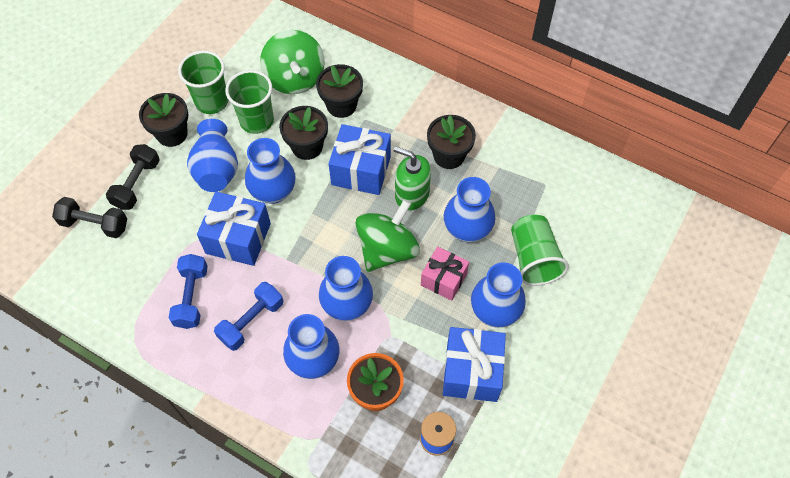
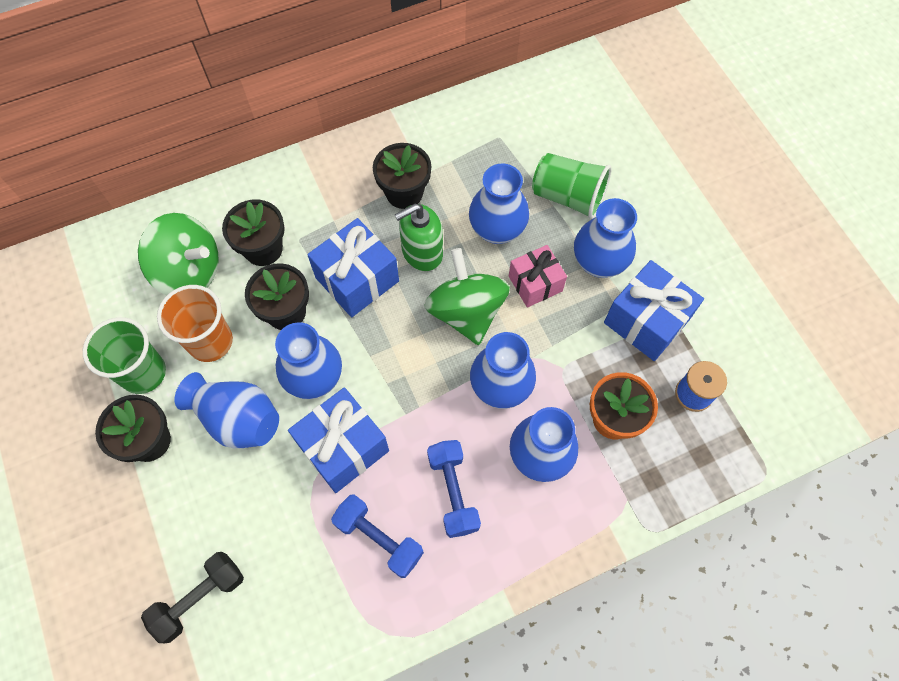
camera: 55 degrees left, 5 degrees up
black dumbbell [106,144,160,210] -> none
green cup [225,70,274,134] -> orange cup [157,285,233,362]

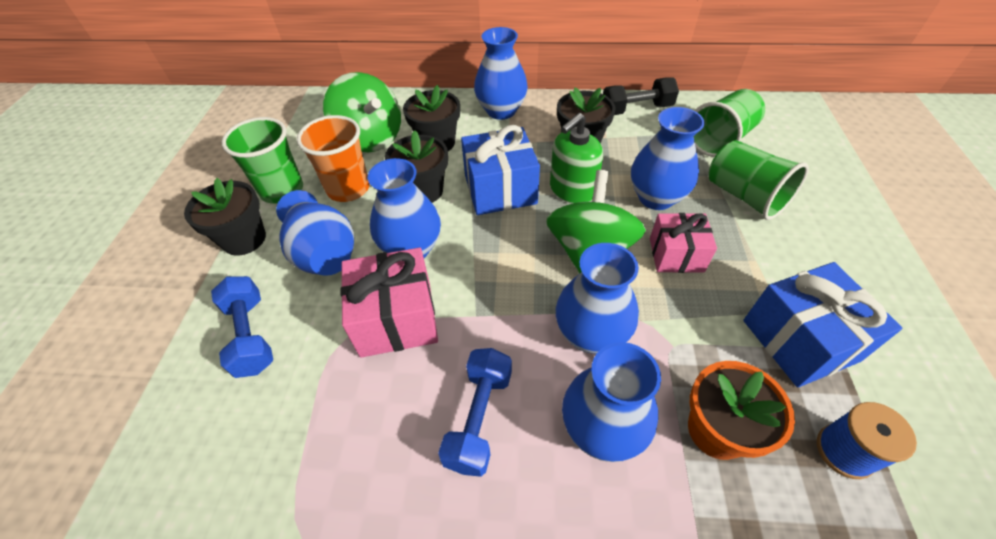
camera: 30 degrees right, 15 degrees down
black dumbbell [141,552,244,643] -> black dumbbell moved to [603,77,679,115]
blue gift [288,387,389,493] -> pink gift [341,248,438,358]
blue dumbbell [331,495,424,578] -> blue dumbbell moved to [211,276,273,378]
green soap dispenser [395,204,443,271] -> green soap dispenser turned 45 degrees counterclockwise [550,113,603,204]
blue vase [574,198,637,278] -> blue vase moved to [474,27,528,120]
none -> green cup [694,89,765,157]

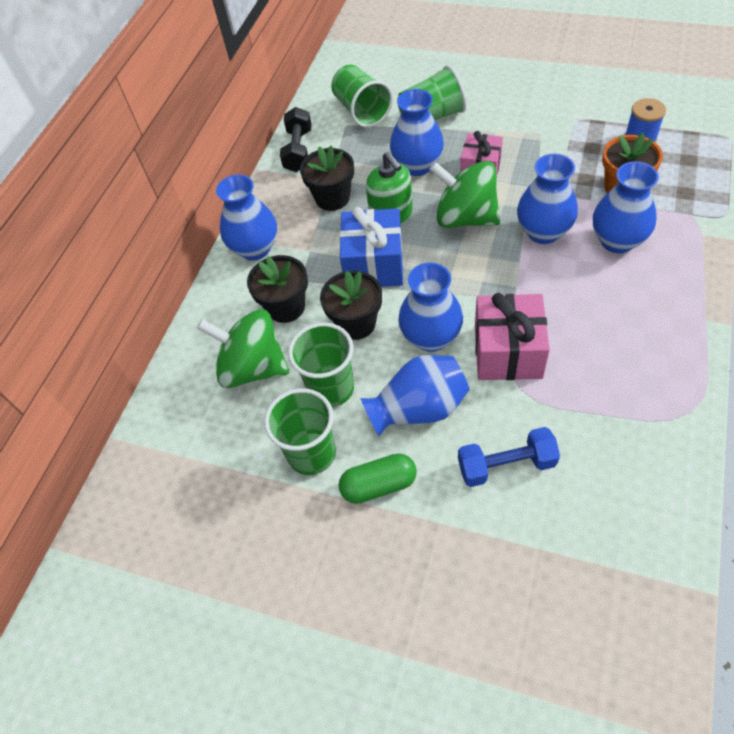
camera: 70 degrees left, 5 degrees up
black flower pot [184,178,266,256] -> green capsule [339,454,417,504]
orange cup [297,115,370,202] -> green cup [288,323,354,407]
green spinning top [323,72,401,152] -> green spinning top turned 135 degrees counterclockwise [197,309,289,388]
blue dumbbell [438,348,512,477] -> none
blue gift [743,262,902,387] -> none

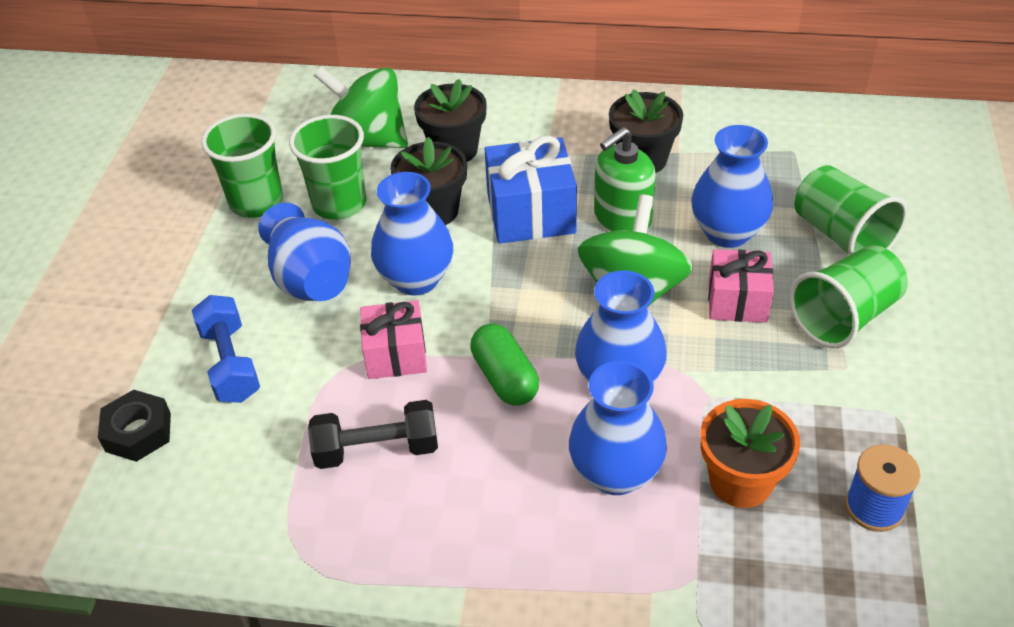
camera: 75 degrees right, 10 degrees down
green spinning top [197,309,289,388] -> green spinning top turned 75 degrees counterclockwise [314,66,408,148]
blue vase [216,175,277,261] -> none
black dumbbell [280,107,311,172] -> black dumbbell moved to [308,400,438,469]
green cup [331,64,393,128] -> green cup moved to [789,245,908,348]
green capsule [339,454,417,504] -> green capsule moved to [470,324,539,405]
pink gift [475,293,550,380] -> pink gift [360,300,427,379], size x0.66
none -> black nut [98,390,171,462]

